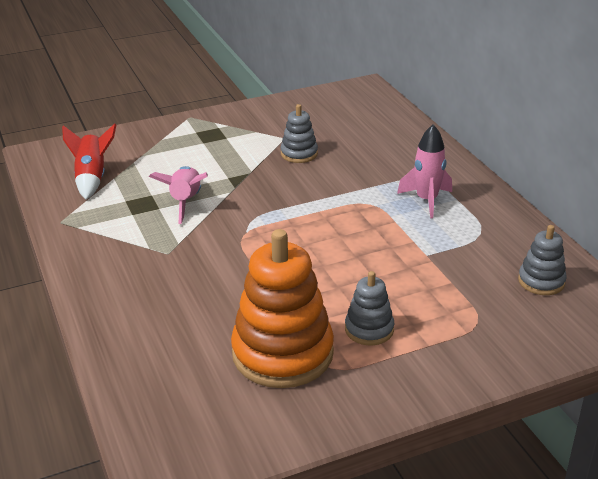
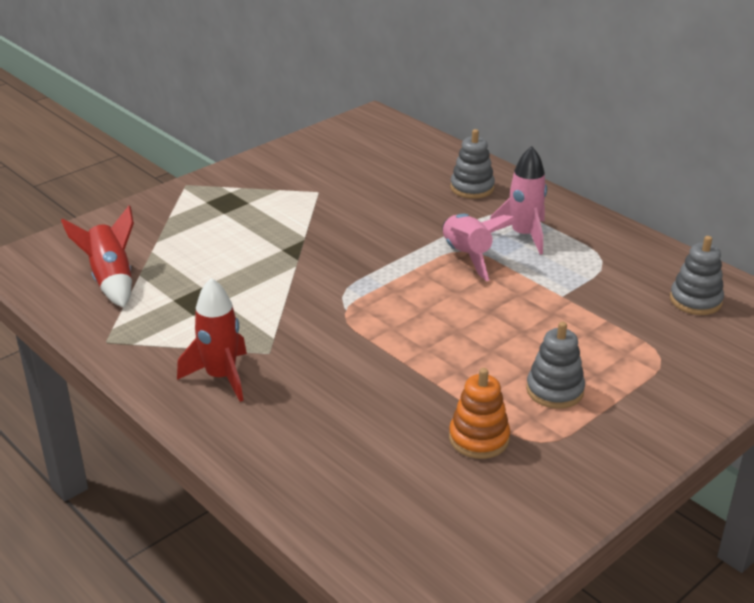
camera: 20 degrees left, 0 degrees up
pink rocket [149,166,208,224] -> pink rocket moved to [443,214,515,281]
orange stacking toy [231,229,334,388] -> orange stacking toy [449,368,510,459], size x0.50
grey stacking toy [281,104,318,163] -> grey stacking toy moved to [450,129,495,199]
none -> red rocket [177,278,247,402]

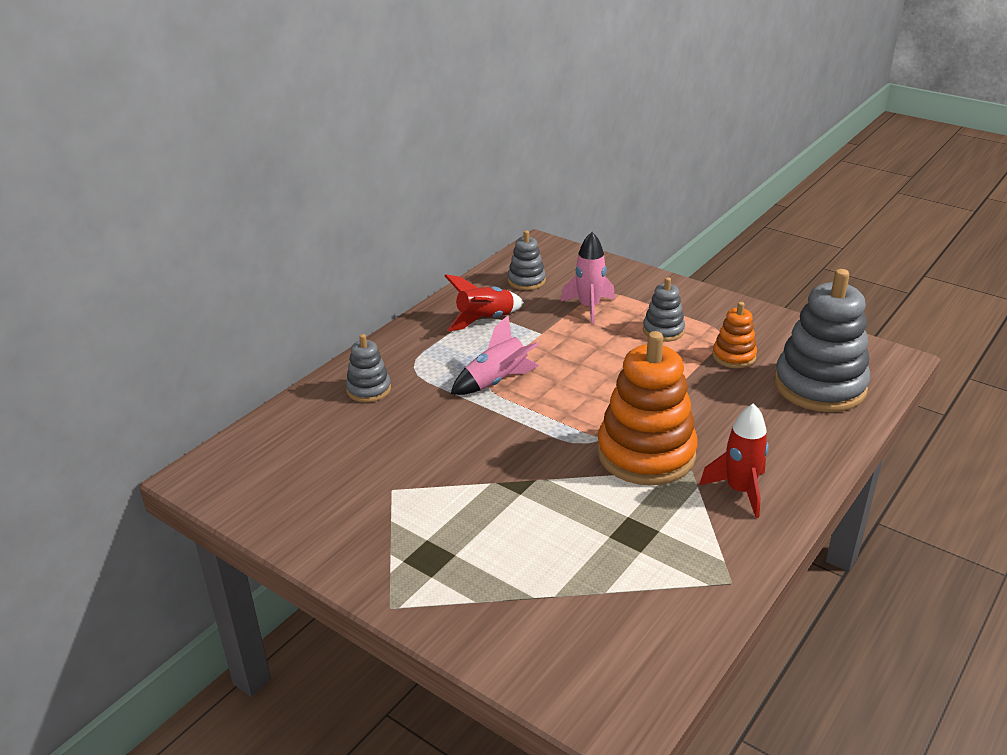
camera: 100 degrees left, 0 degrees up
red rocket [61,206,134,308] -> red rocket moved to [445,274,524,331]
pink rocket [490,146,547,255] -> pink rocket moved to [561,232,615,324]
none -> orange stacking toy [597,331,698,485]
none -> grey stacking toy [774,269,871,412]

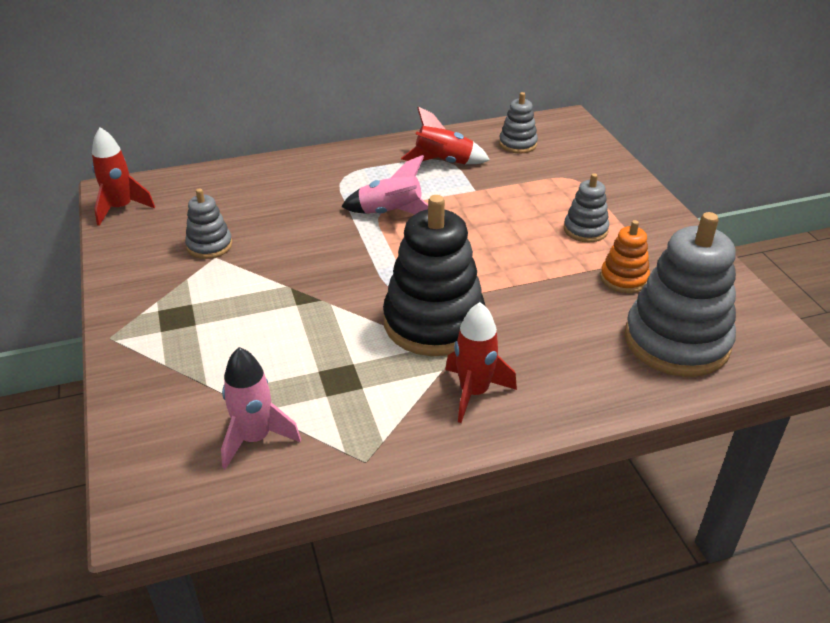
camera: 35 degrees right, 5 degrees up
grey stacking toy [346,334,391,402] -> grey stacking toy moved to [185,188,232,259]
pink rocket [561,232,615,324] -> pink rocket moved to [221,347,301,470]
orange stacking toy [597,331,698,485] -> black stacking toy [383,195,486,356]
none -> red rocket [92,127,155,226]

